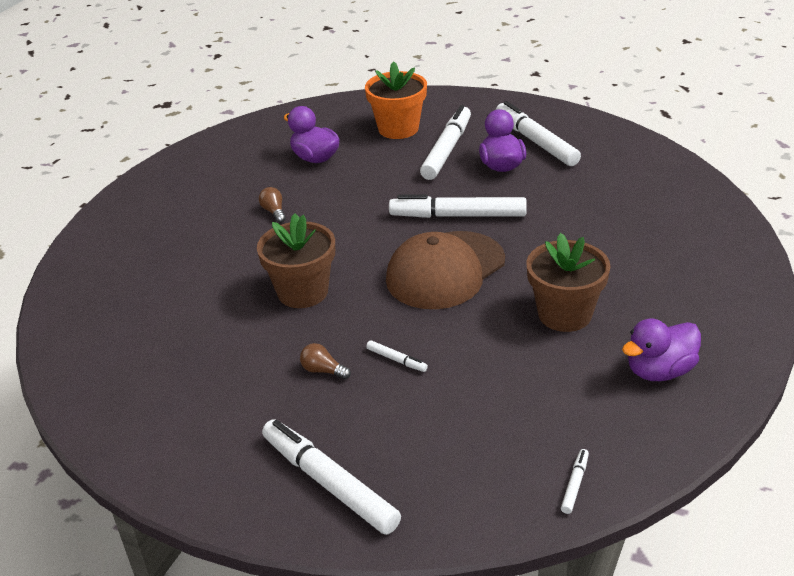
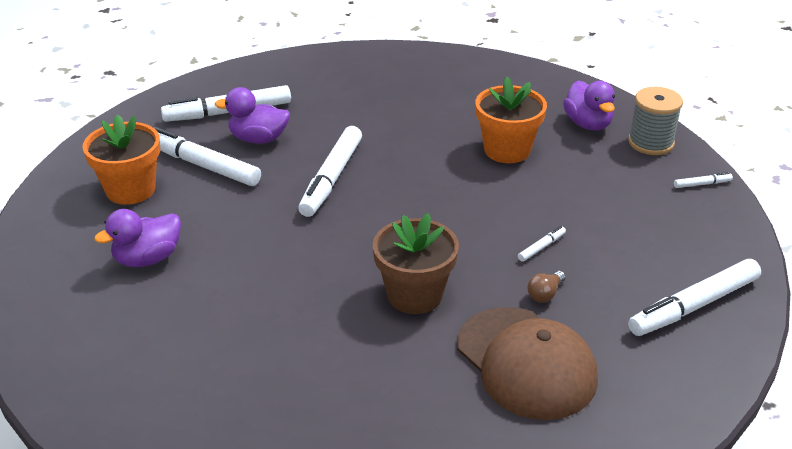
camera: 80 degrees left, 0 degrees up
brown light bulb [259,187,286,223] -> none
brown cap [386,231,505,309] -> brown cap moved to [457,307,598,420]
brown flower pot [526,233,611,332] -> orange flower pot [475,77,547,163]
white marker [561,449,589,514] -> white marker turned 135 degrees clockwise [674,172,733,188]
none -> grey spool [628,87,683,155]

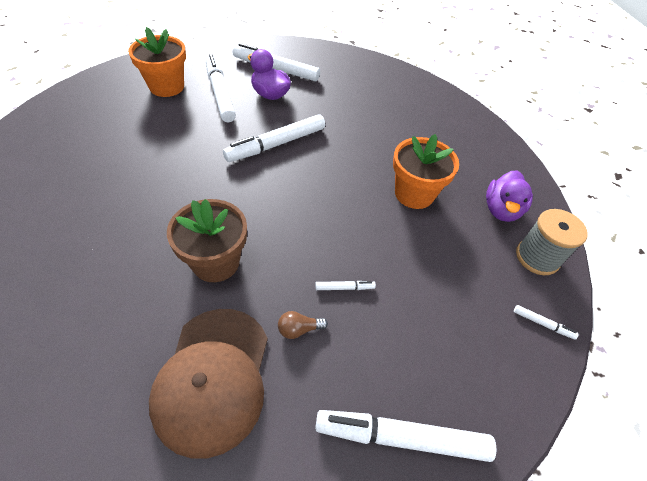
camera: 35 degrees right, 15 degrees up
purple duck [94,209,181,267] -> none

